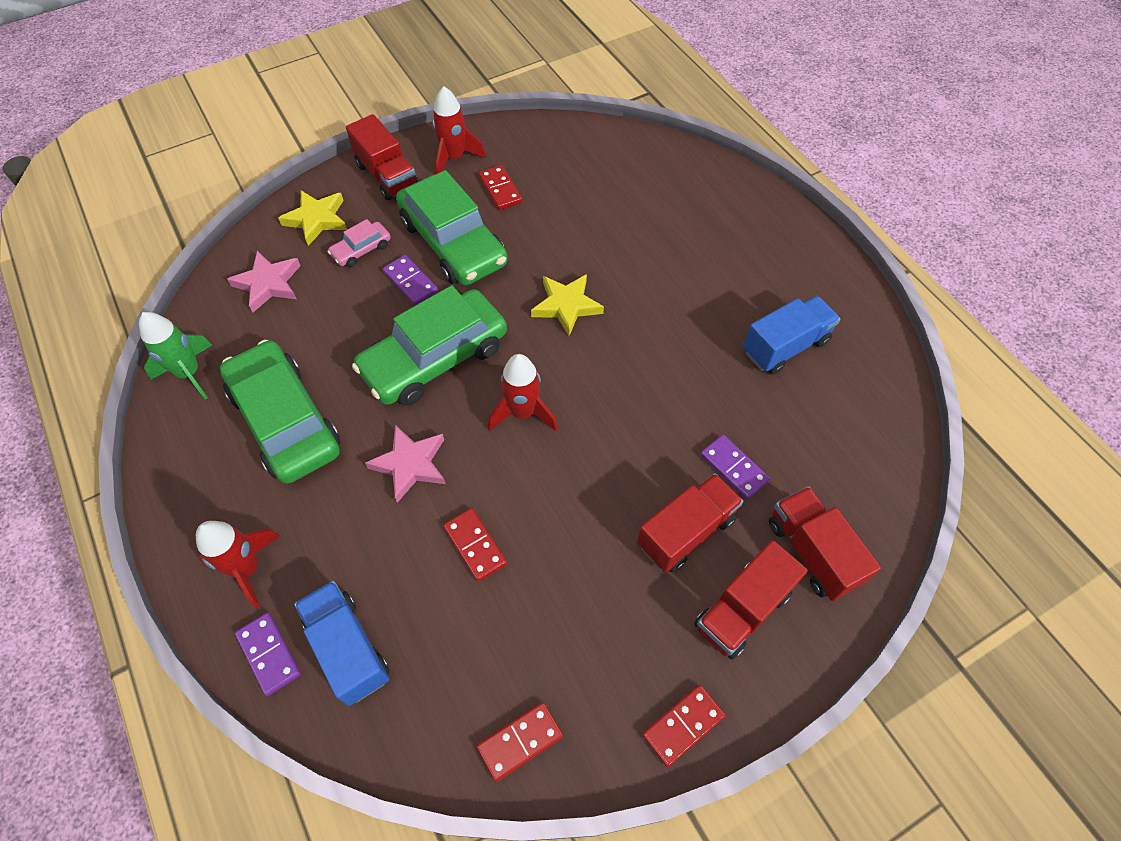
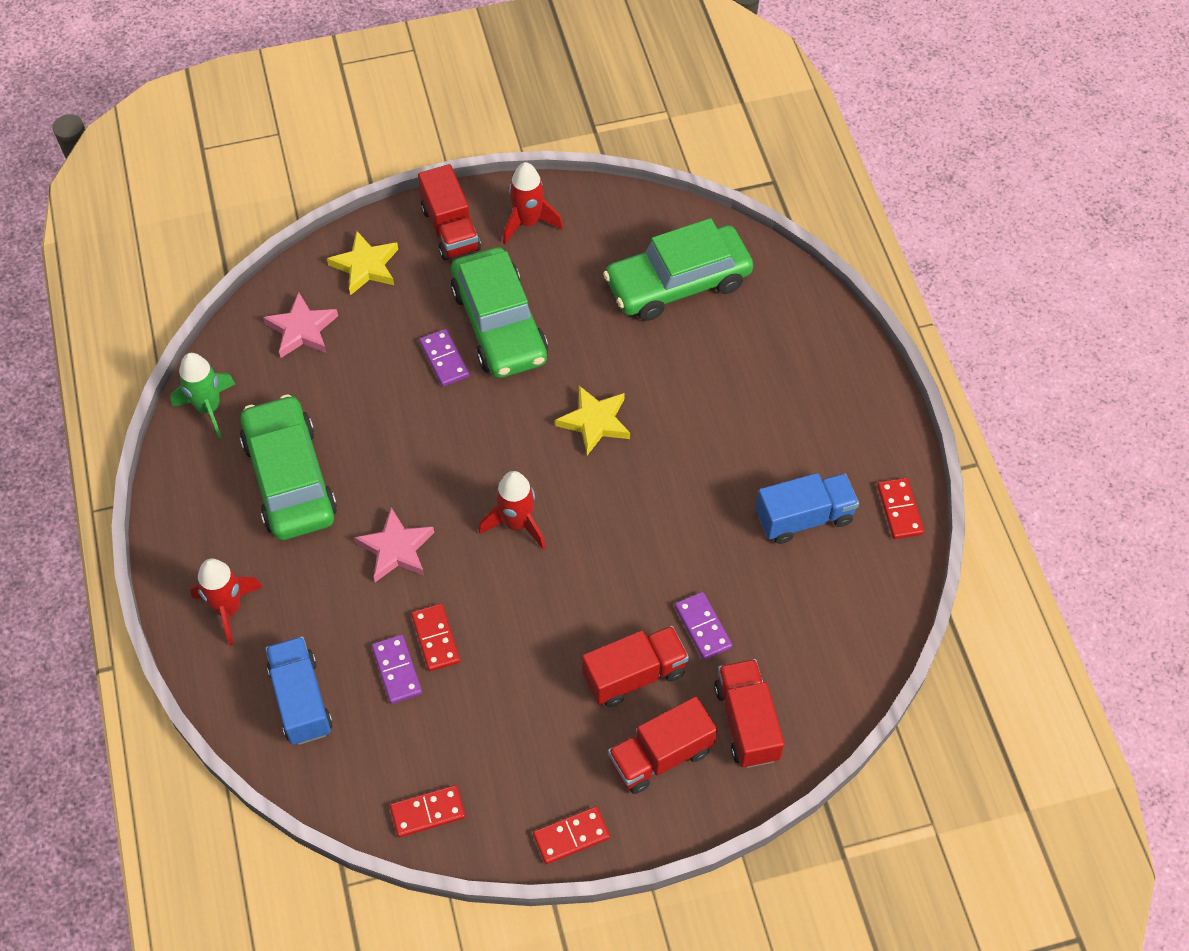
camera: 15 degrees right, 0 degrees up
purple domino [235,613,301,696] -> purple domino moved to [372,635,422,704]
pink car [328,219,391,267] -> none
green car [352,285,507,406] -> green car moved to [603,218,753,321]
red domino [478,165,522,210] -> red domino moved to [877,478,924,539]

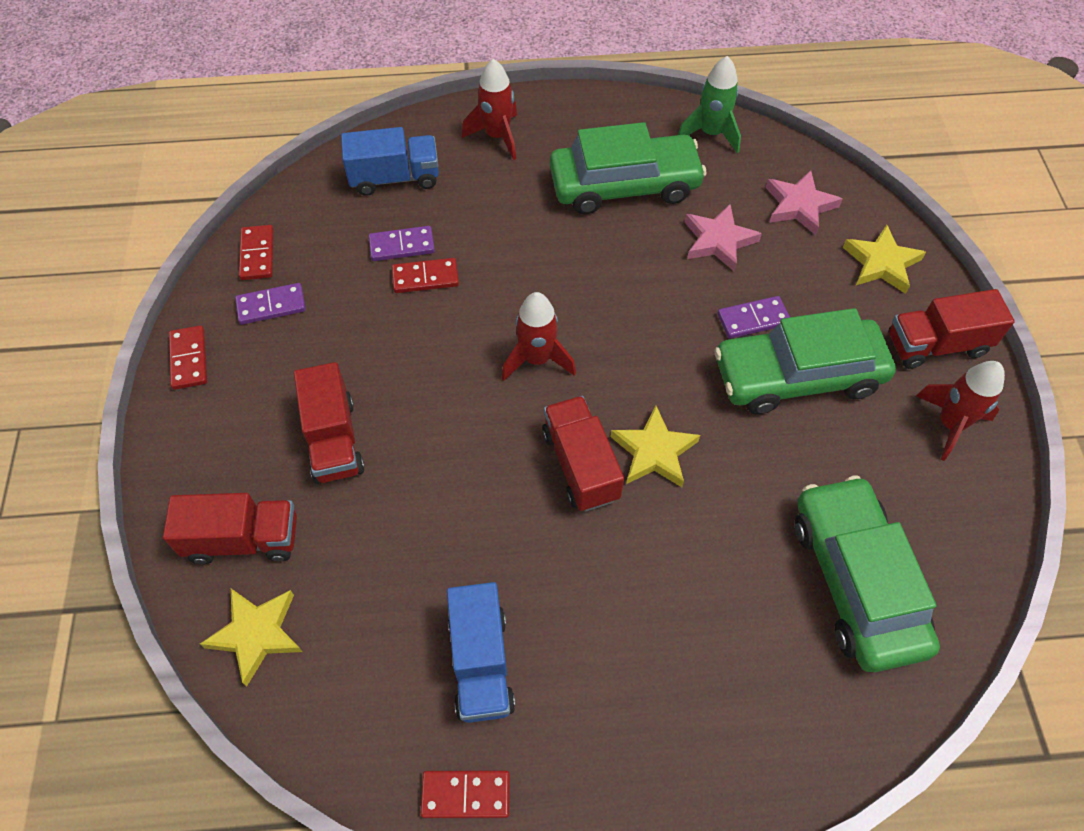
camera: 100 degrees right, 0 degrees up
pink star [354,507,434,582] -> pink star moved to [685,204,762,271]
red truck [608,697,717,794] -> red truck moved to [542,396,624,512]
purple domino [675,592,732,660] -> purple domino moved to [235,283,306,325]
none -> yellow star [200,589,303,686]

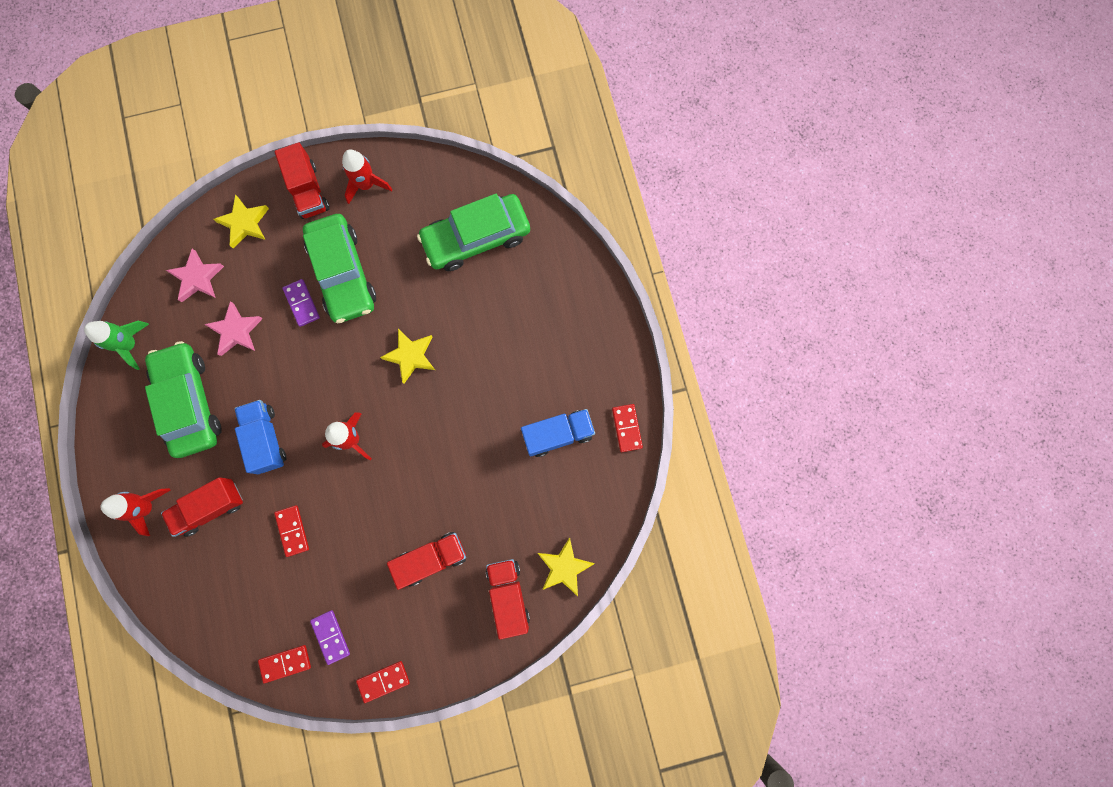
camera: 100 degrees left, 20 degrees up
blue truck [341,127,439,196] -> blue truck moved to [234,400,286,474]
purple domino [369,226,435,261] -> none
red truck [542,396,624,512] -> red truck moved to [161,477,243,537]

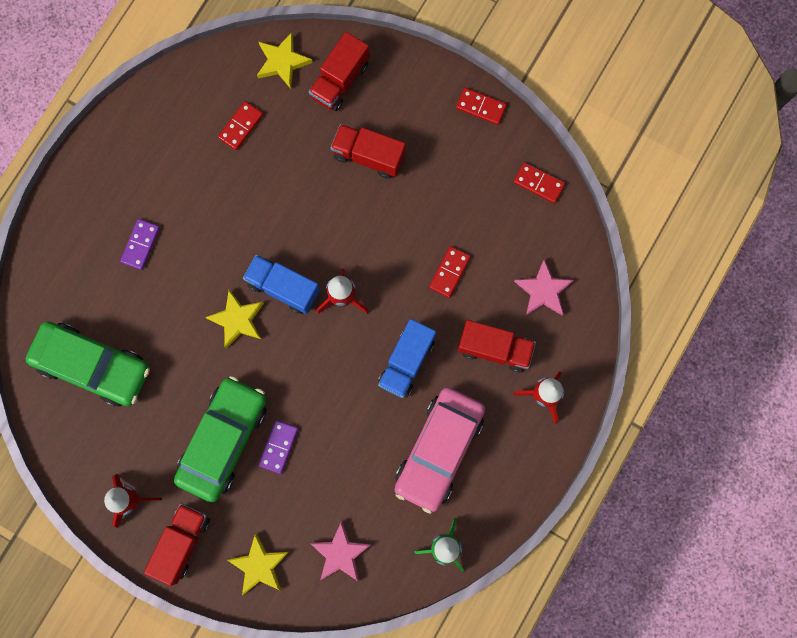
camera: 135 degrees left, 0 degrees up
green car [145,341,222,458] -> pink car [395,387,485,514]
pink star [204,301,263,356] -> pink star moved to [514,259,574,316]
purple domino [310,610,350,665] -> purple domino moved to [120,219,160,270]
blue truck [521,409,595,457] -> blue truck moved to [243,255,320,314]
red domino [612,404,643,452] -> red domino moved to [218,101,263,150]

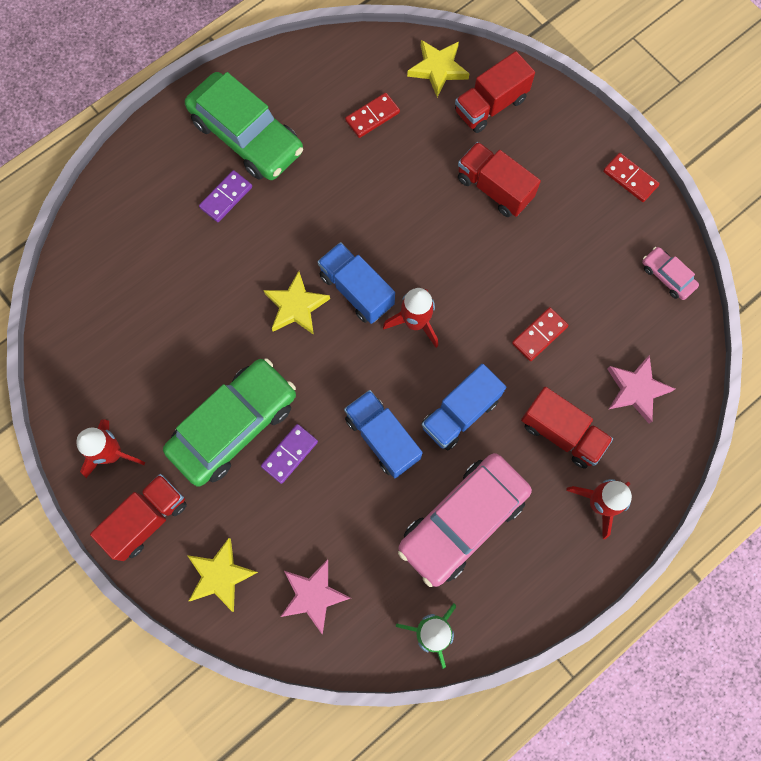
camera: 20 degrees right, 5 degrees down
green car [25,321,150,407] -> green car moved to [185,72,303,180]
red domino [514,162,565,203] -> pink car [642,247,699,300]
none -> blue truck [344,390,423,478]

